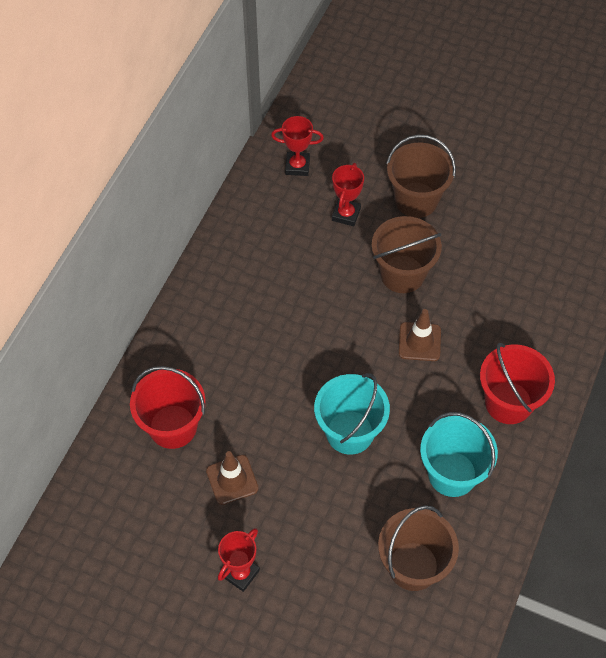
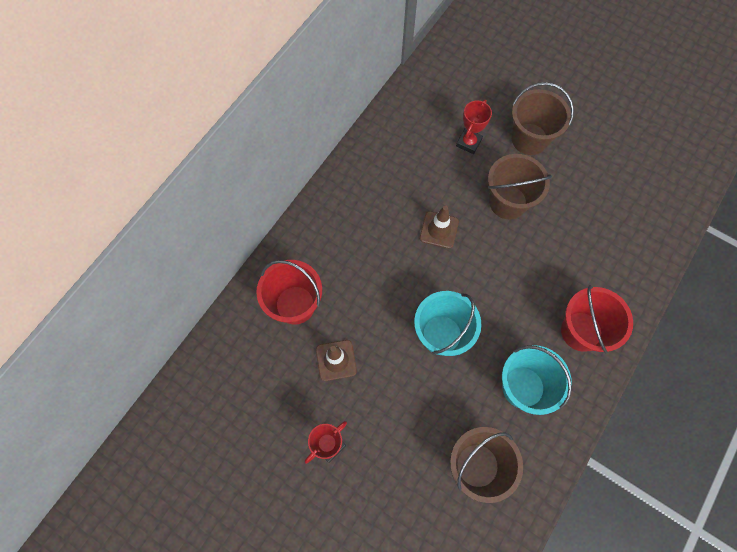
camera: 10 degrees right, 10 degrees up
red trophy [271,116,324,176] -> none
brown traffic cone [399,309,441,361] -> brown traffic cone moved to [420,205,459,249]

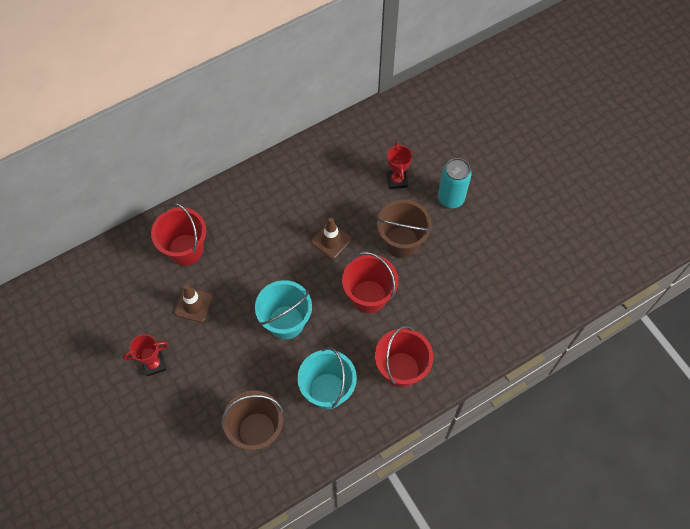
camera: 25 degrees right, 5 degrees down
red trophy [456,100,492,154] -> red trophy turned 60 degrees counterclockwise [387,142,412,189]
brown bucket [512,82,574,155] -> turquoise can [438,158,472,208]
none -> red bucket [342,252,398,313]

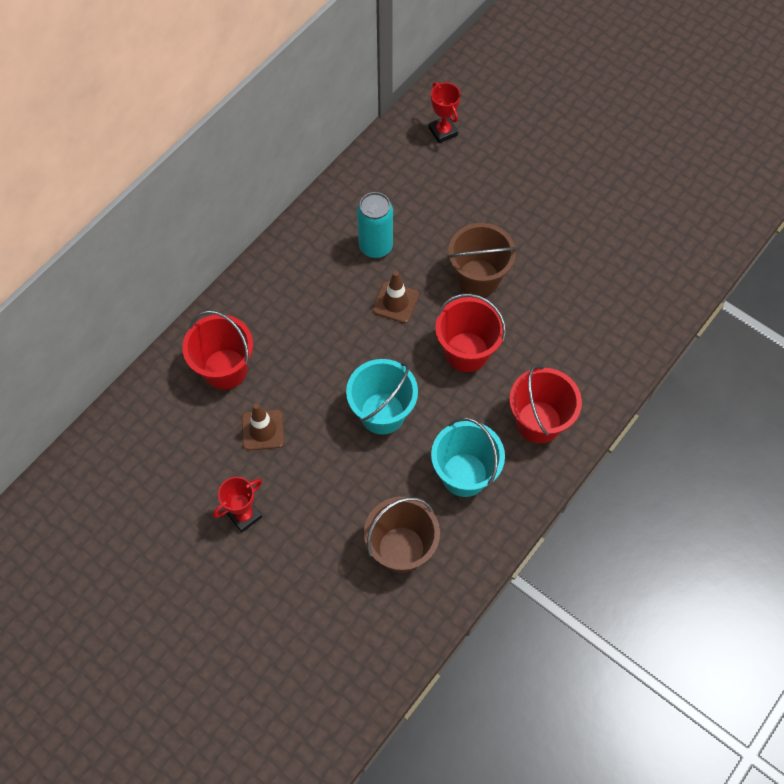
camera: 20 degrees left, 0 degrees up
red trophy [387,142,412,189] -> red trophy moved to [429,82,461,143]
turquoise can [438,158,472,208] -> turquoise can moved to [357,192,393,258]

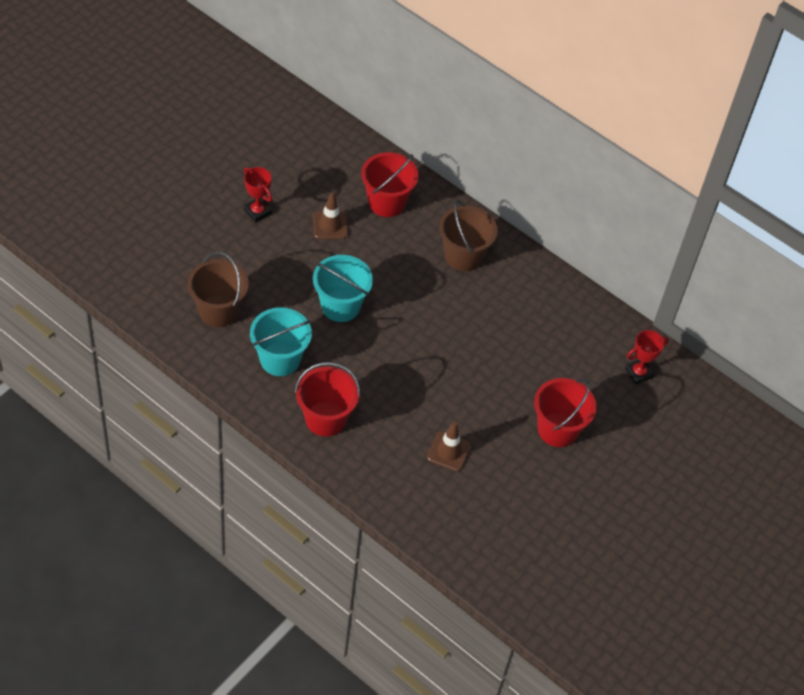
camera: 85 degrees right, 10 degrees down
turquoise can [357,192,393,258] -> none
brown traffic cone [372,271,419,323] -> brown traffic cone moved to [427,421,471,471]
red bucket [435,294,506,372] -> red bucket moved to [534,378,597,447]
brown bucket [447,223,517,297] -> brown bucket moved to [439,200,498,271]

